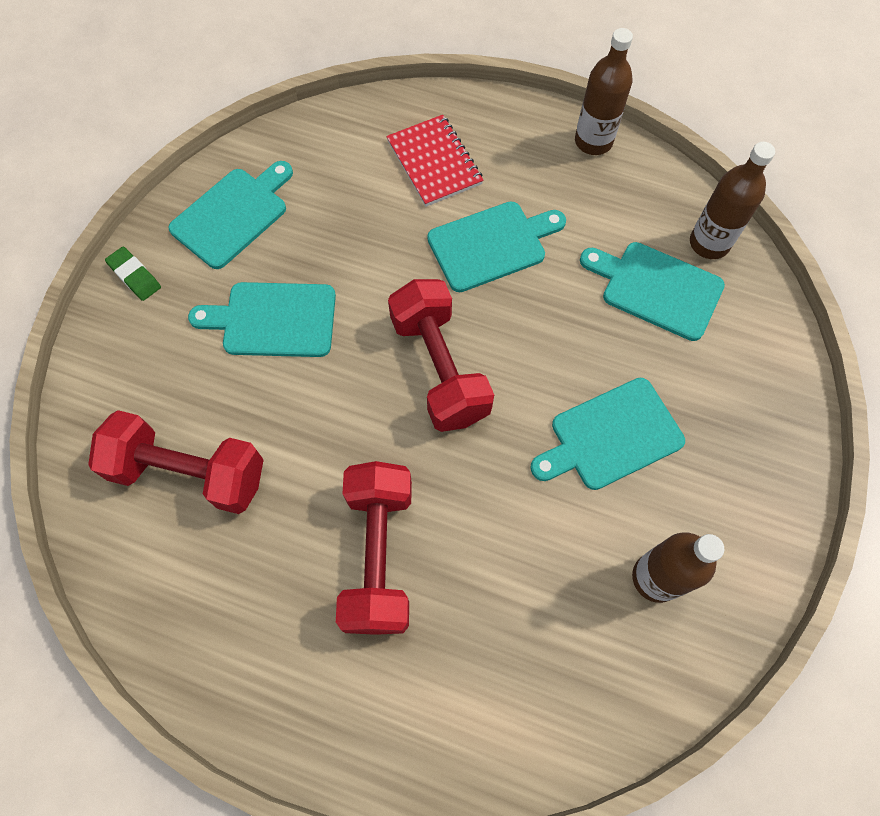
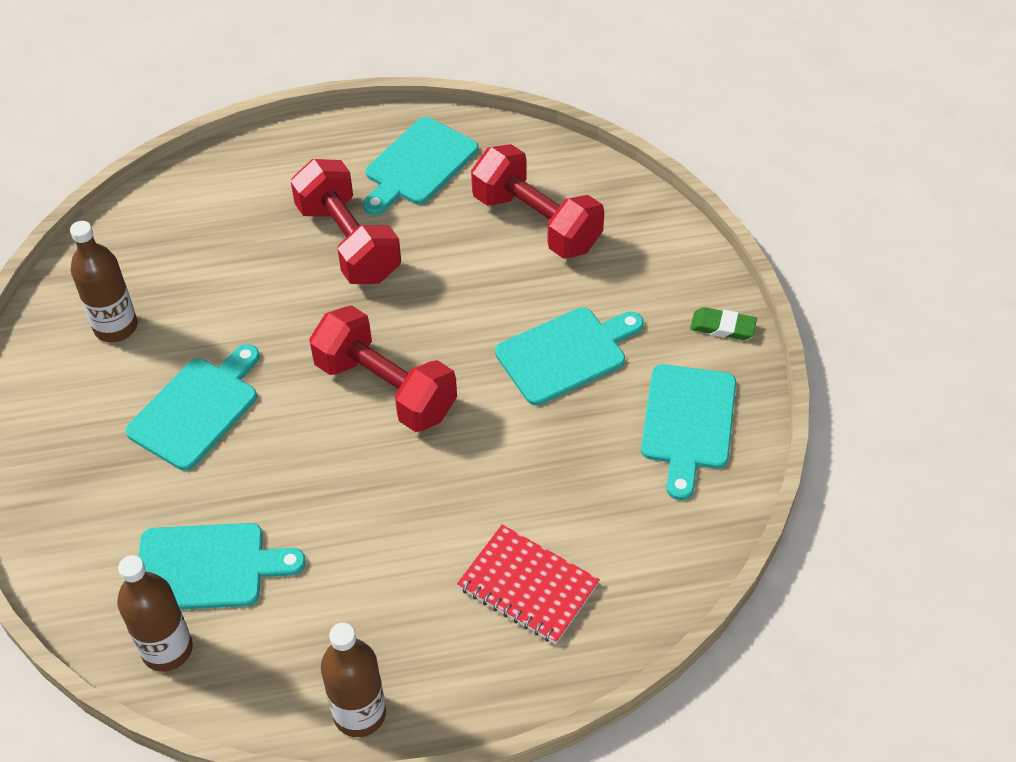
camera: 150 degrees right, 15 degrees down
red dumbbell [88,410,264,514] -> red dumbbell turned 60 degrees clockwise [471,144,604,259]
turquoise cutting board [427,202,566,292] -> turquoise cutting board moved to [363,117,479,215]

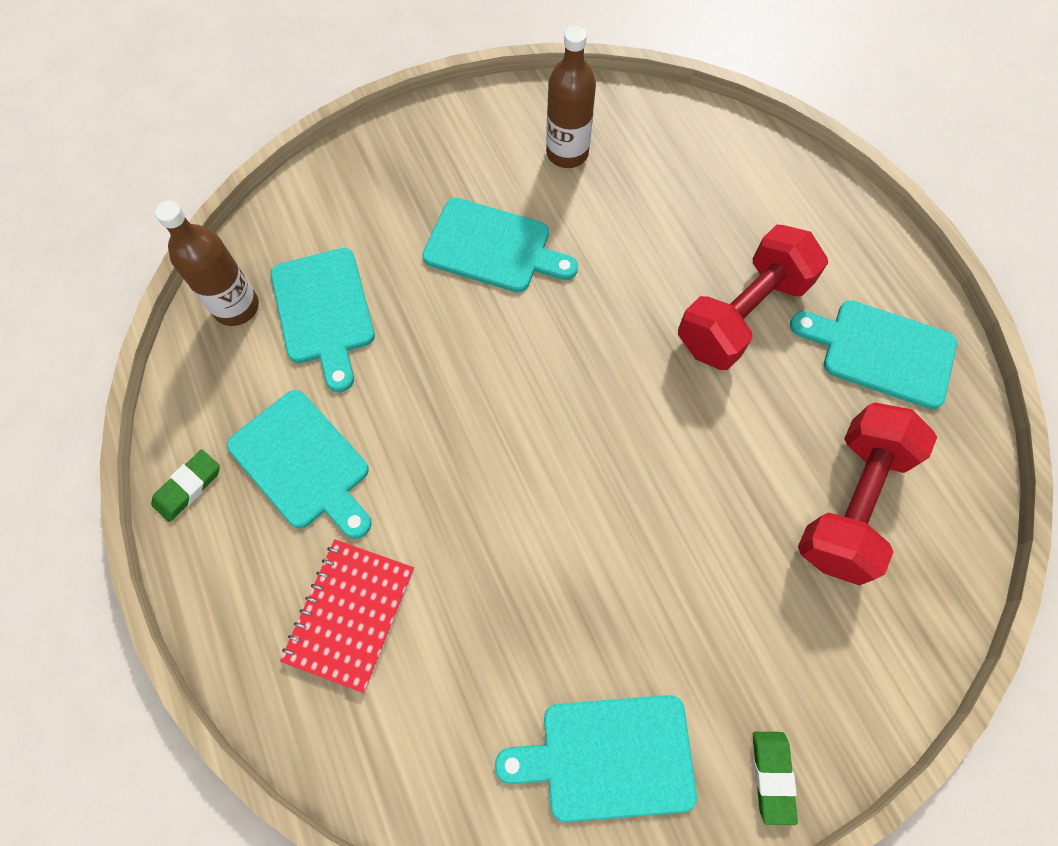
camera: 75 degrees right, 15 degrees up
red dumbbell [309,306,457,432] -> none
brown bottle [321,623,386,737] -> green eraser [151,449,220,522]
turquoise cutting board [495,307,644,406] -> turquoise cutting board moved to [227,390,372,539]

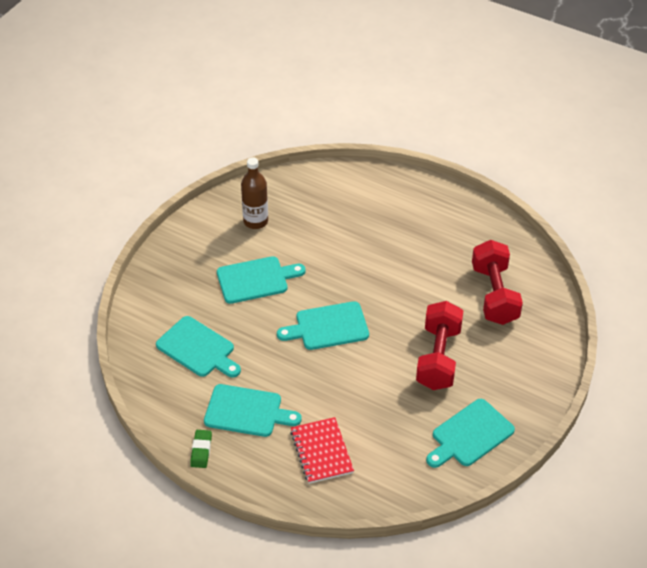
camera: 35 degrees left, 20 degrees down
brown bottle [155,201,259,326] -> none
red dumbbell [678,224,828,370] -> red dumbbell moved to [416,301,463,390]
green eraser [753,732,798,825] -> none
turquoise cutting board [790,300,957,410] -> turquoise cutting board moved to [277,301,369,350]

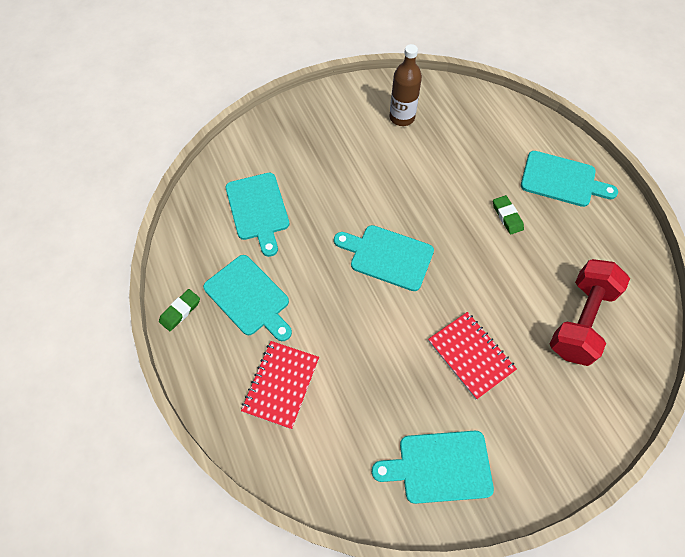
camera: 35 degrees right, 15 degrees up
turquoise cutting board [217,256,306,304] -> turquoise cutting board moved to [521,151,618,207]
red dumbbell [416,301,463,390] -> red notebook [428,312,517,400]
none -> green eraser [493,195,524,235]

